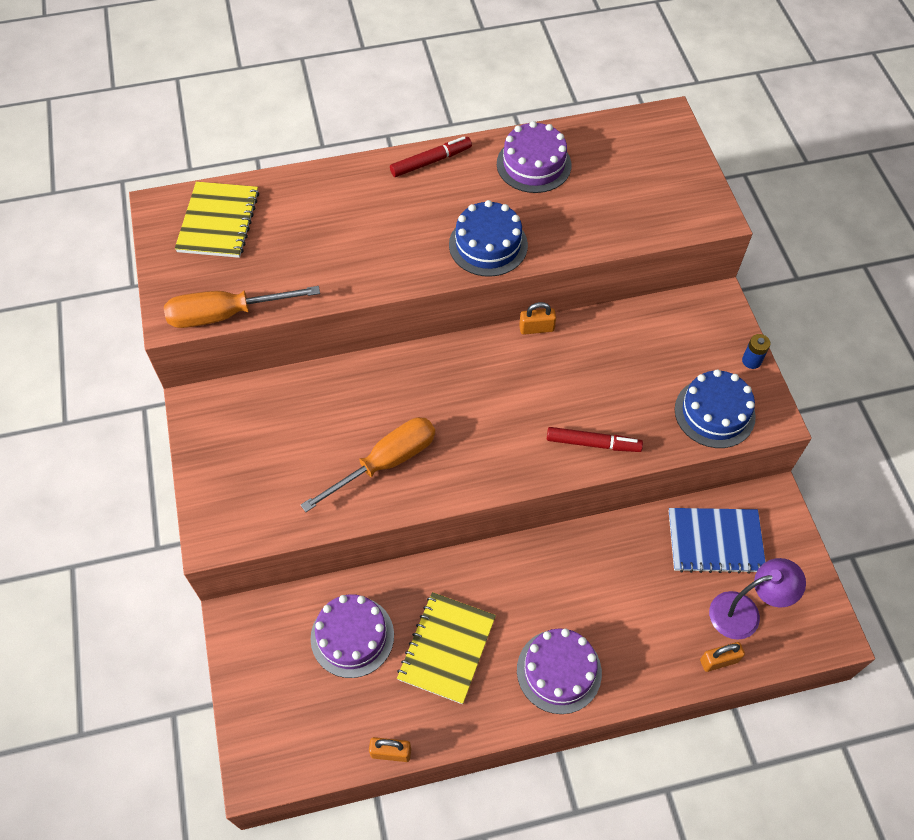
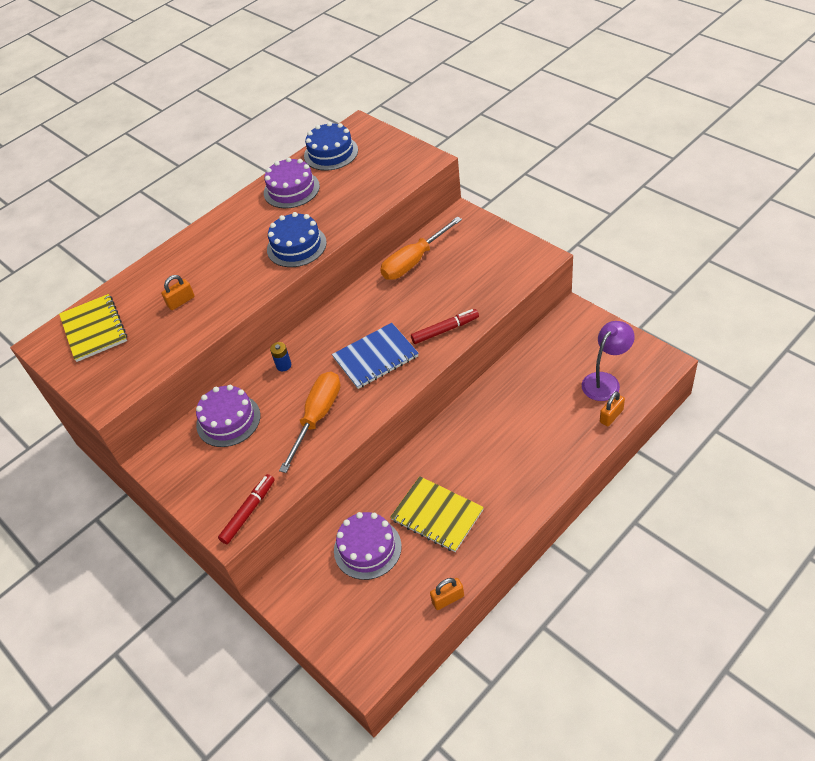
camera: 25 degrees left, 10 degrees down
orange screwdriver [164,286,320,328] -> orange screwdriver moved to [380,216,462,280]
red marker [390,136,472,177] -> red marker moved to [218,474,275,544]
yellow notebook [397,592,496,704] -> yellow notebook turned 45 degrees counterclockwise [390,476,484,552]
purple cake [517,629,602,714] -> purple cake moved to [196,385,260,447]
orange padlock [519,302,556,335] -> orange padlock moved to [161,275,195,310]
blue notebook [669,508,765,574] -> blue notebook moved to [332,323,419,389]
blue cake [675,369,756,448] -> blue cake moved to [304,122,358,171]
blue battery [742,334,770,369] -> blue battery moved to [270,342,291,371]

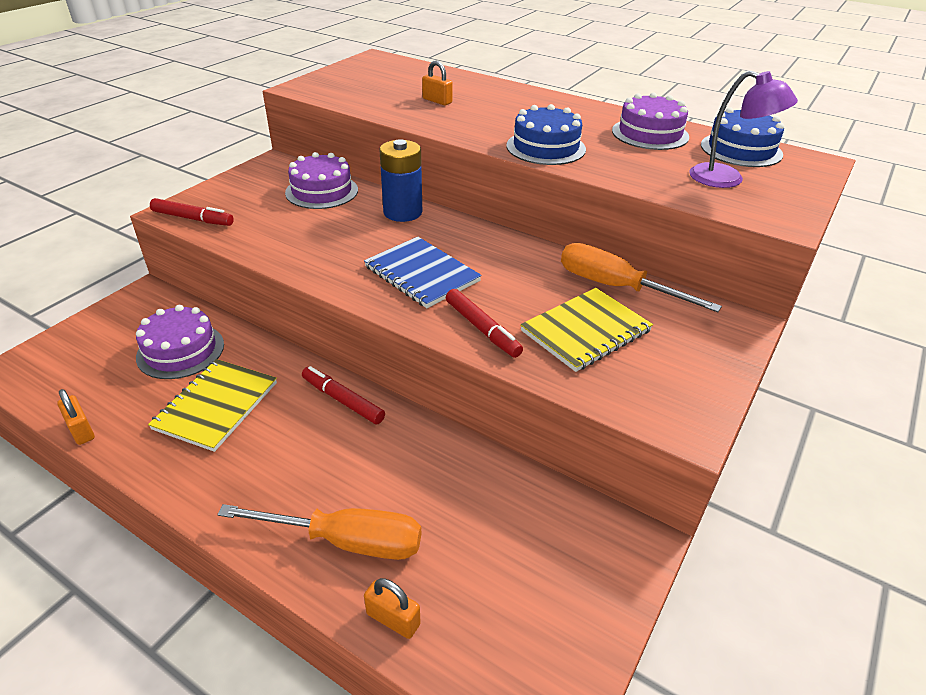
camera: 70 degrees right, 10 degrees down
yellow notebook [59,294,127,362] -> yellow notebook moved to [520,288,653,372]
blue battery [270,342,291,371] -> blue battery [379,139,422,222], size x2.07
orange screwdriver [279,371,341,473] -> orange screwdriver moved to [217,504,422,560]
purple lamp [582,321,635,401] -> purple lamp moved to [689,71,798,188]
none -> red marker [302,366,385,424]

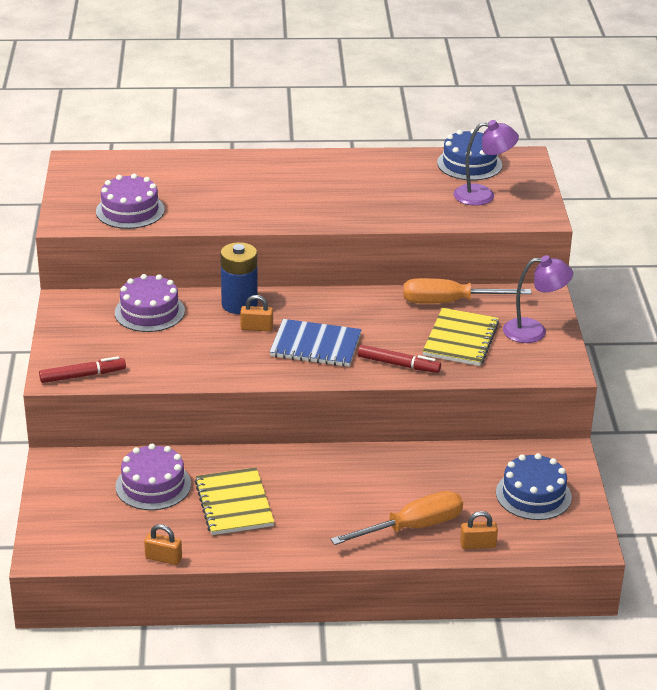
camera: 35 degrees left, 5 degrees down
red marker [302,366,385,424] -> none
orange padlock [422,61,453,105] -> orange padlock moved to [240,295,273,331]
blue cake [506,104,586,165] -> blue cake moved to [496,453,572,520]
purple cake [612,92,689,150] -> purple cake moved to [96,174,165,229]
none -> purple lamp [503,255,573,343]

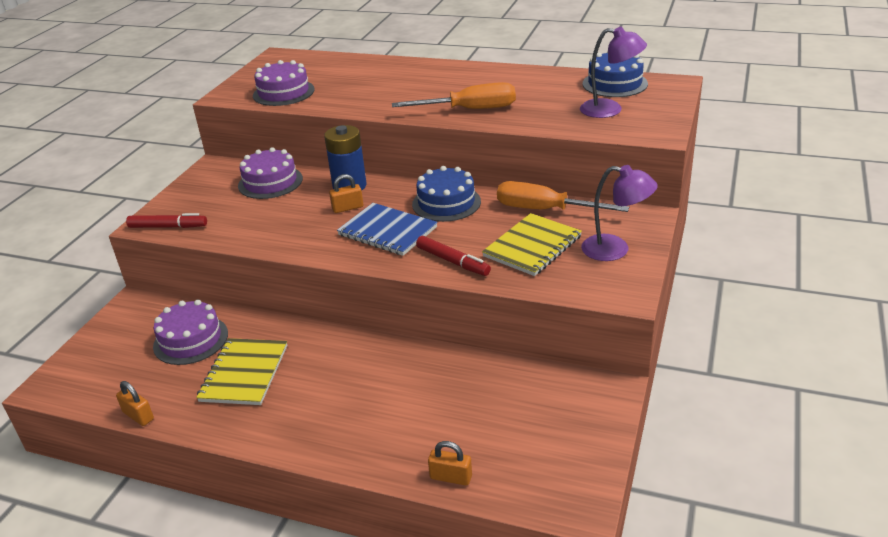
camera: 25 degrees right, 0 degrees up
orange padlock [240,295,273,331] -> orange padlock turned 45 degrees counterclockwise [329,174,363,213]
orange screwdriver [331,491,463,545] -> orange screwdriver moved to [392,82,516,109]
blue cake [496,453,572,520] -> blue cake moved to [412,166,481,222]

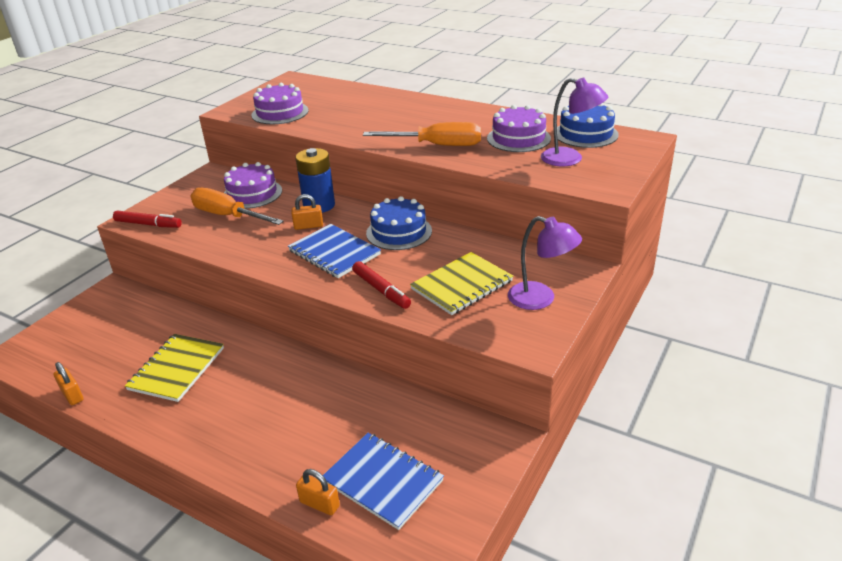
camera: 10 degrees right, 0 degrees up
purple cake [153,299,228,365] -> purple cake moved to [487,105,551,152]
orange screwdriver [497,181,629,212] -> orange screwdriver moved to [190,187,284,225]
none -> blue notebook [323,433,444,530]

